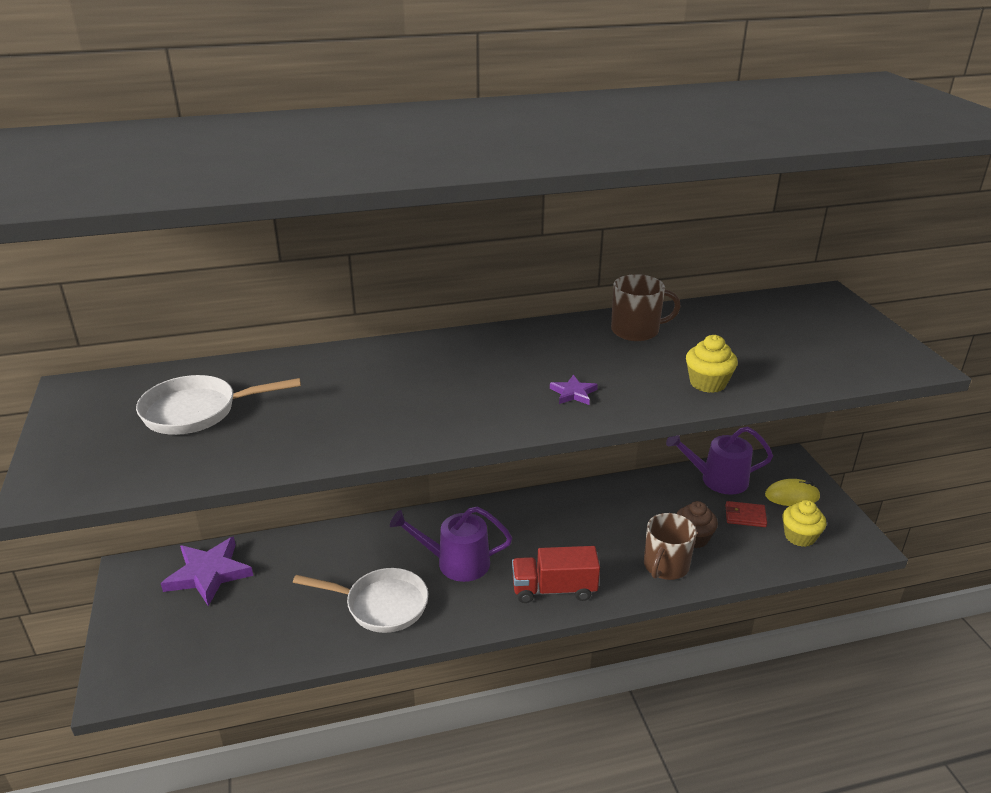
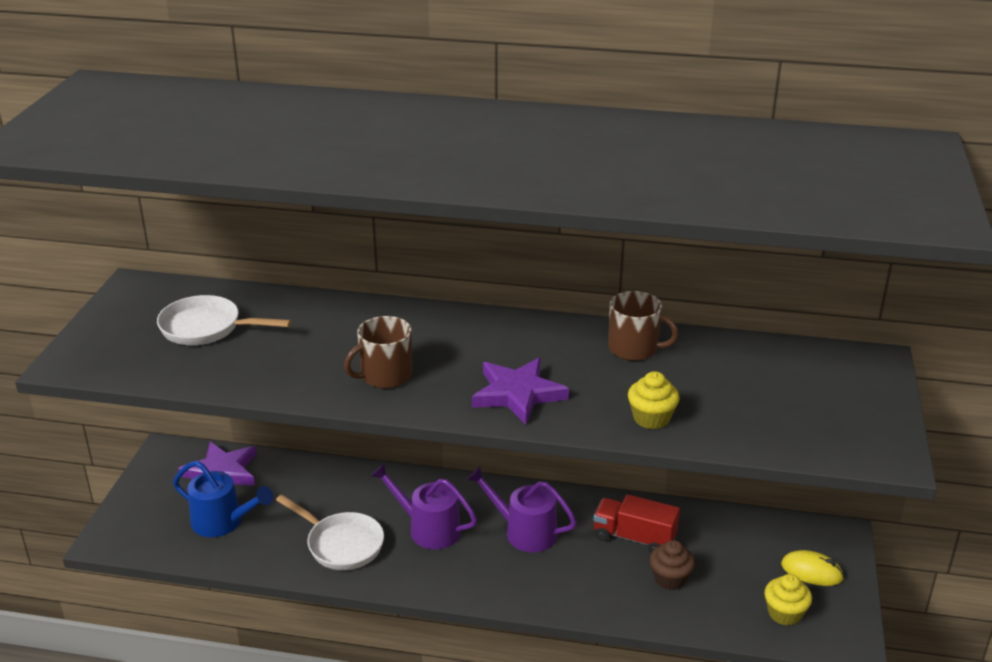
camera: 25 degrees right, 0 degrees up
red truck [512,546,600,603] -> red truck moved to [593,494,680,553]
purple star [550,375,598,405] -> purple star [472,358,569,424], size x2.09
brown mug [644,513,696,580] -> brown mug moved to [344,316,412,389]
purple watering can [666,427,773,495] -> purple watering can moved to [467,466,577,552]
red wallet [725,501,767,527] -> none
none -> blue watering can [173,460,273,537]

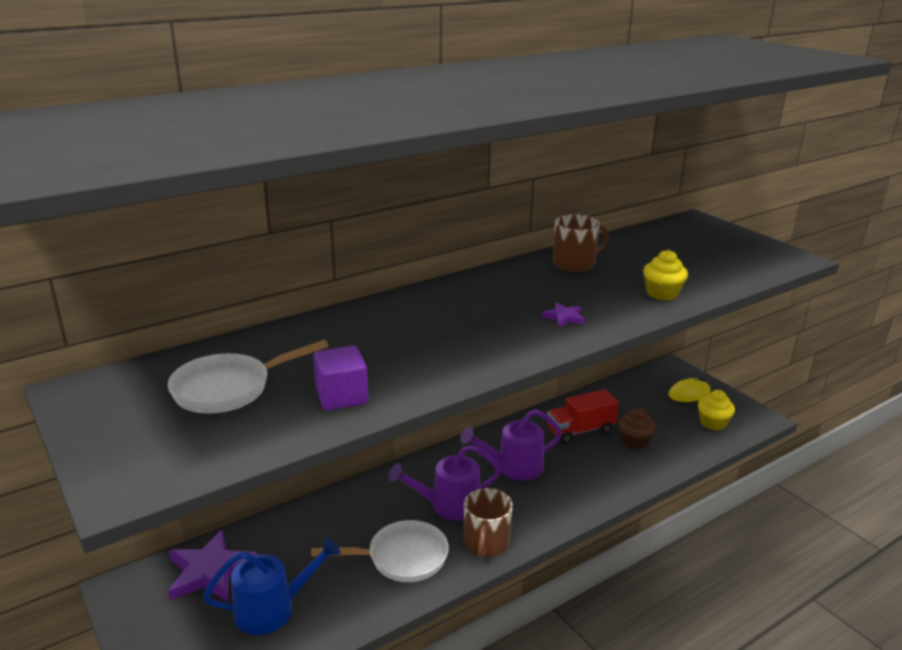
camera: 45 degrees left, 5 degrees down
brown mug [344,316,412,389] -> brown mug moved to [464,488,513,558]
purple star [472,358,569,424] -> purple star [542,302,585,328], size x0.48
none -> purple cube [313,346,368,411]

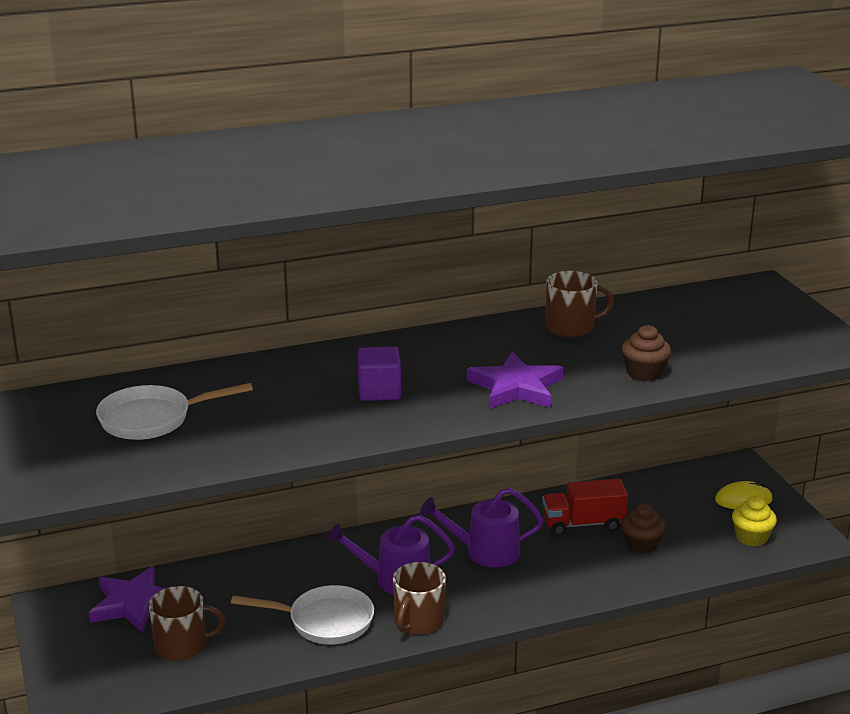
camera: 15 degrees right, 0 degrees up
blue watering can [203,537,340,635] -> brown mug [149,586,225,661]
purple cube [313,346,368,411] -> purple cube moved to [358,346,401,401]
purple star [542,302,585,328] -> purple star [467,352,563,409], size x2.09
yellow cupcake [643,250,688,301] -> brown cupcake [622,325,671,382]

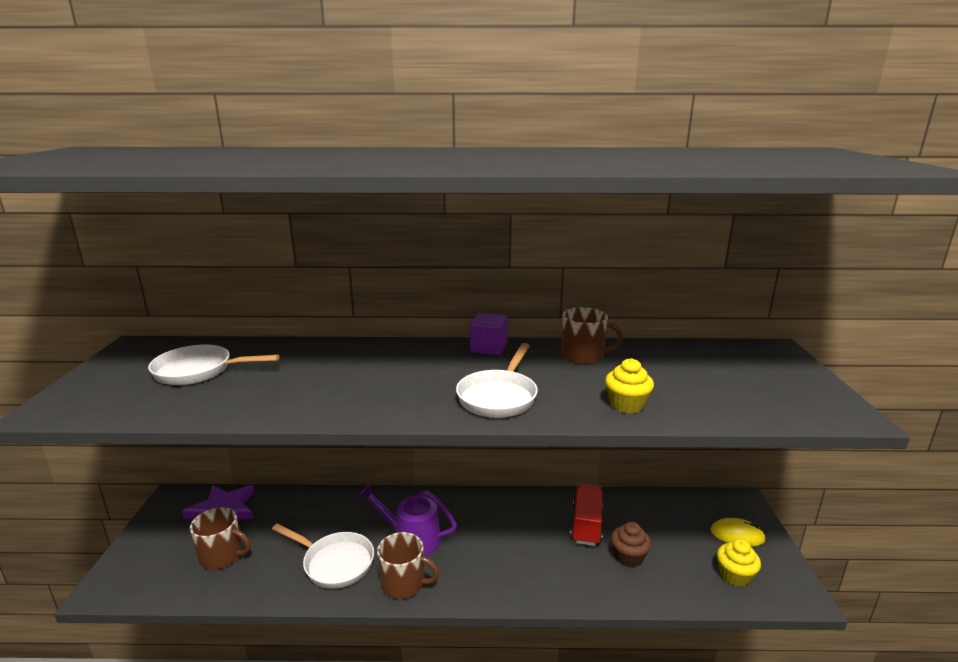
camera: 20 degrees right, 5 degrees down
purple cube [358,346,401,401] -> purple cube moved to [470,313,508,355]
brown mug [393,562,446,635] -> brown mug turned 120 degrees counterclockwise [377,532,439,599]
purple watering can [420,488,544,568] -> none
purple star [467,352,563,409] -> white pan [456,343,538,418]
red truck [542,479,628,536] -> red truck turned 90 degrees clockwise [570,483,603,546]
brown cupcake [622,325,671,382] -> yellow cupcake [605,358,654,413]

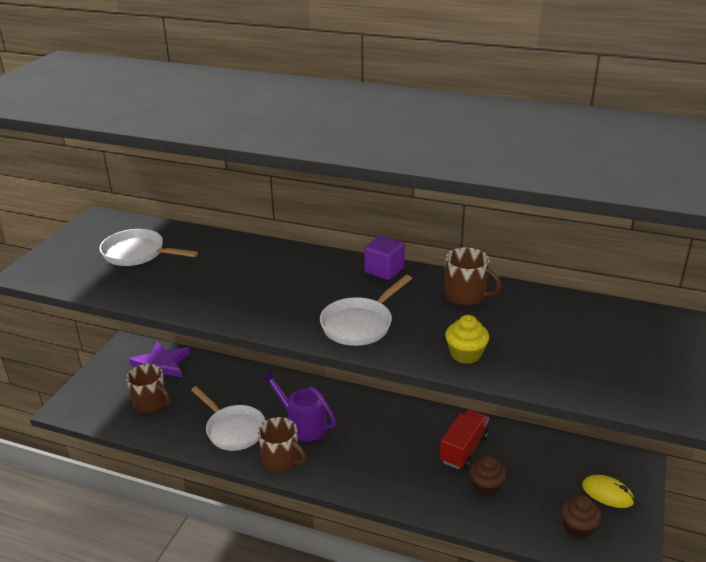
camera: 20 degrees right, 10 degrees up
yellow cupcake [717,539,761,587] -> brown cupcake [561,496,601,539]

